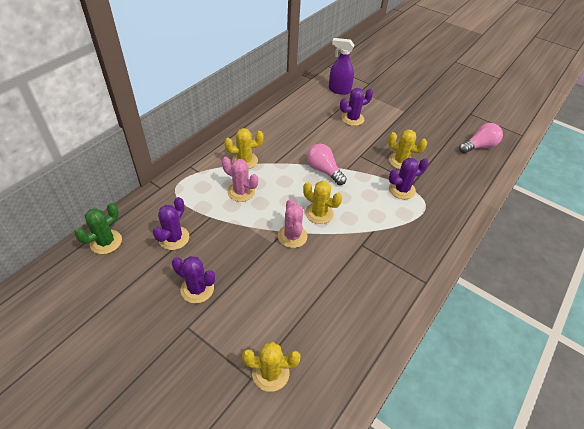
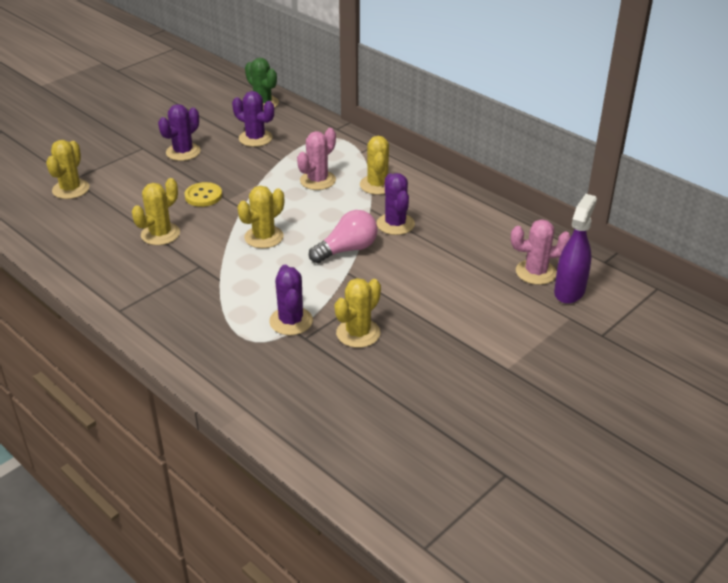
camera: 100 degrees right, 10 degrees down
pink cactus [278,199,307,248] -> pink cactus moved to [511,219,571,285]
purple cactus [340,88,373,126] -> purple cactus moved to [377,173,415,235]
pink light bulb [459,123,503,153] -> none
none -> yellow cactus [132,178,180,245]
none -> yellow button [185,182,222,207]

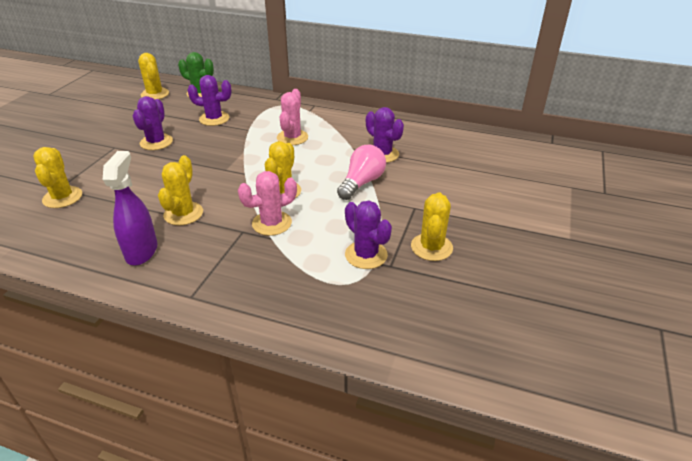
camera: 25 degrees left, 0 degrees up
yellow button [185,182,222,207] -> none
yellow cactus [360,136,389,195] -> yellow cactus moved to [138,53,169,100]
pink cactus [511,219,571,285] -> pink cactus moved to [238,171,297,236]
purple spray bottle [554,194,597,304] -> purple spray bottle moved to [103,151,158,266]

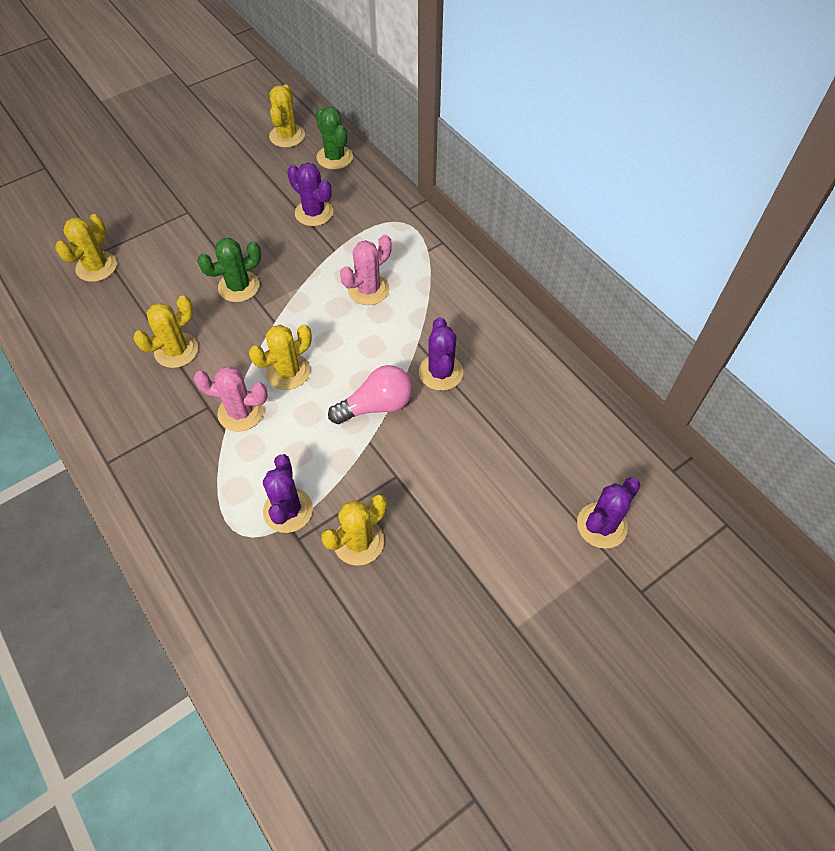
camera: 35 degrees right, 20 degrees up
purple spray bottle [103,151,158,266] -> none
purple cactus [133,96,173,150] -> purple cactus moved to [577,477,641,549]
none -> green cactus [197,238,261,302]

